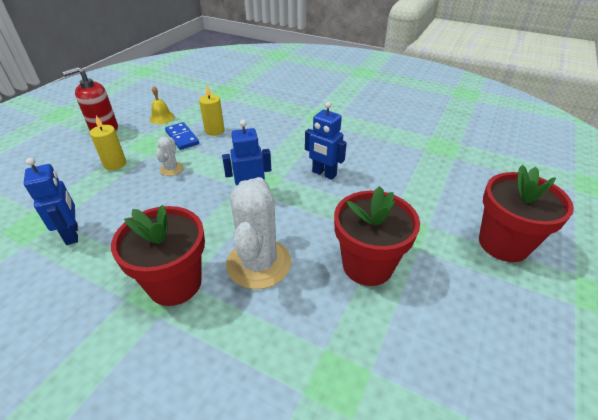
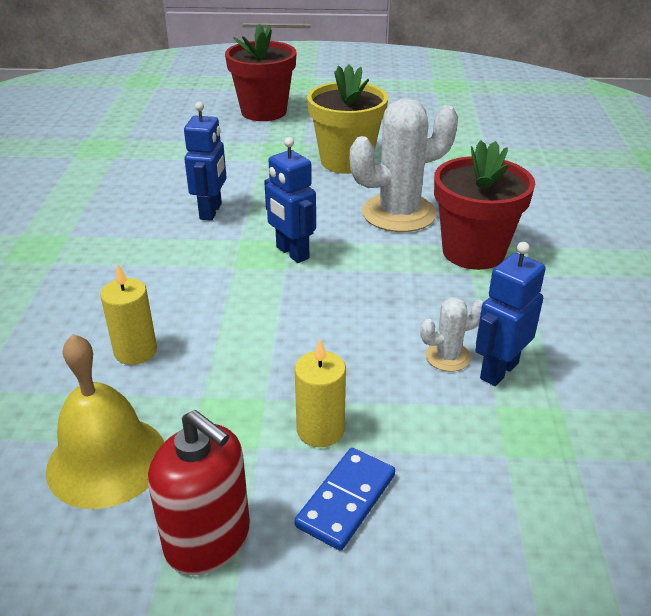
camera: 115 degrees left, 5 degrees down
yellow bell [150,86,175,124] -> yellow bell [46,334,164,509], size x1.80
white cactus [156,136,183,176] -> white cactus moved to [420,298,483,372]
blue domino [165,122,199,150] -> blue domino moved to [295,448,395,551]
red flower pot [334,186,420,286] -> yellow flower pot [307,65,388,174]

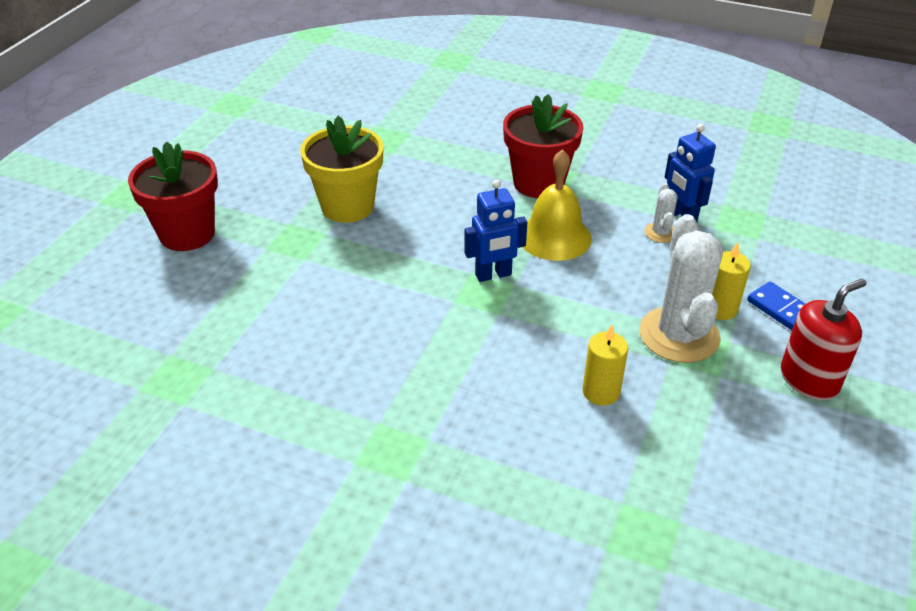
camera: 70 degrees left, 5 degrees up
yellow bell [46,334,164,509] -> yellow bell moved to [523,149,592,261]
blue robot [184,102,227,221] -> none
white cactus [350,98,458,232] -> white cactus moved to [639,214,723,363]

